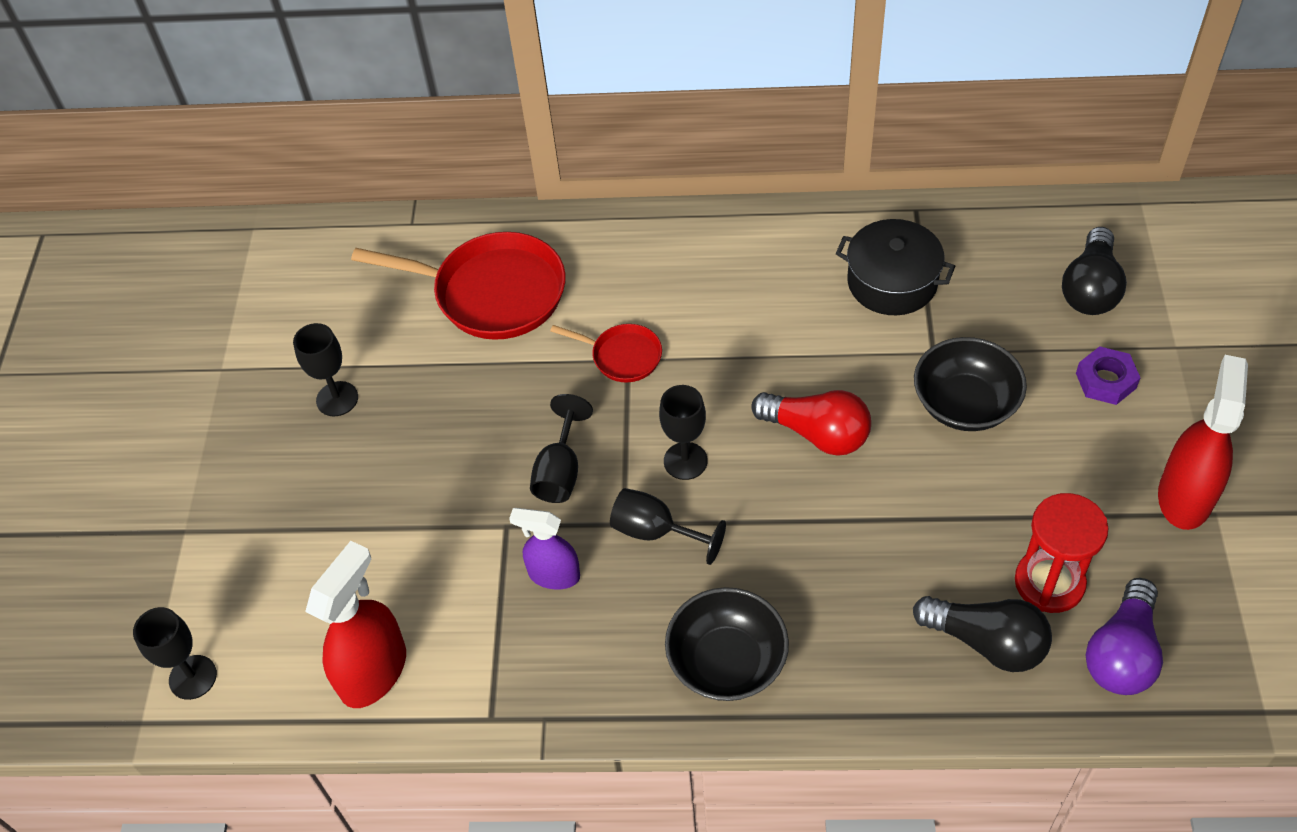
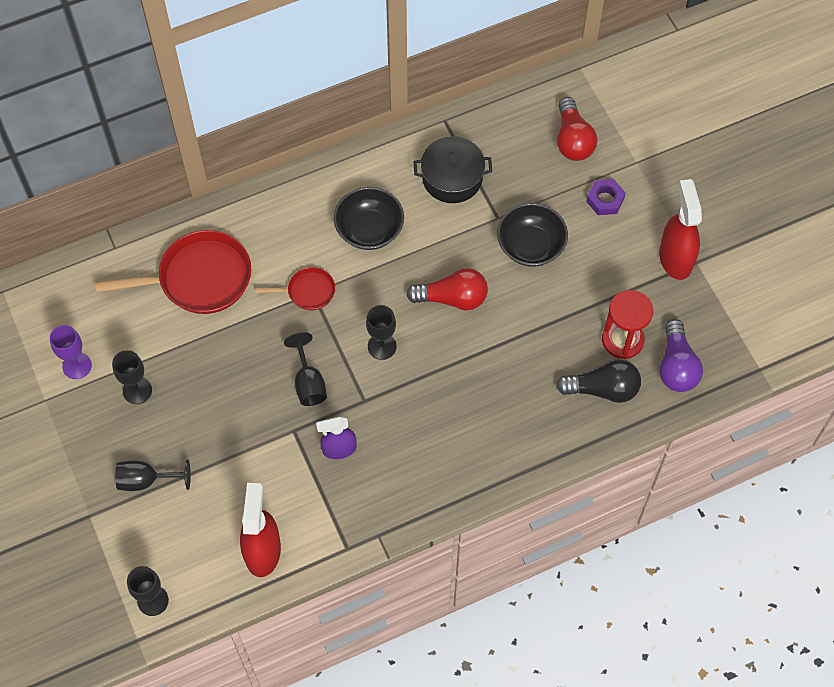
camera: 30 degrees left, 10 degrees up
black goblet [610,488,726,565] -> black goblet moved to [115,459,191,491]
black bowl [665,587,789,701] -> black bowl moved to [334,187,404,250]
black light bulb [1062,227,1127,315] -> red light bulb [557,97,597,161]
none -> purple goblet [50,325,92,379]

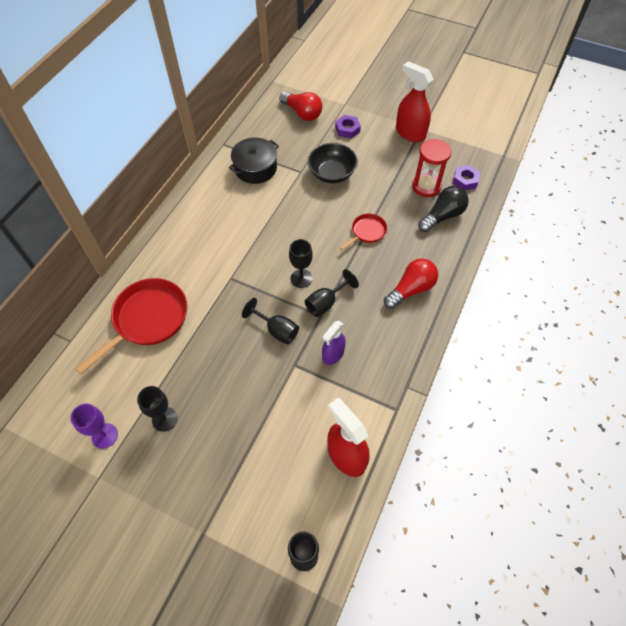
camera: 40 degrees left, 5 degrees down
black goblet [115,459,191,491] -> black goblet moved to [305,269,359,317]
red pan [256,267,335,310] -> red pan moved to [340,214,387,250]
black bowl [334,187,404,250] -> none
red light bulb [406,268,488,310] -> red light bulb moved to [384,259,438,309]
purple light bulb [659,319,703,392] -> purple nut [453,165,480,190]

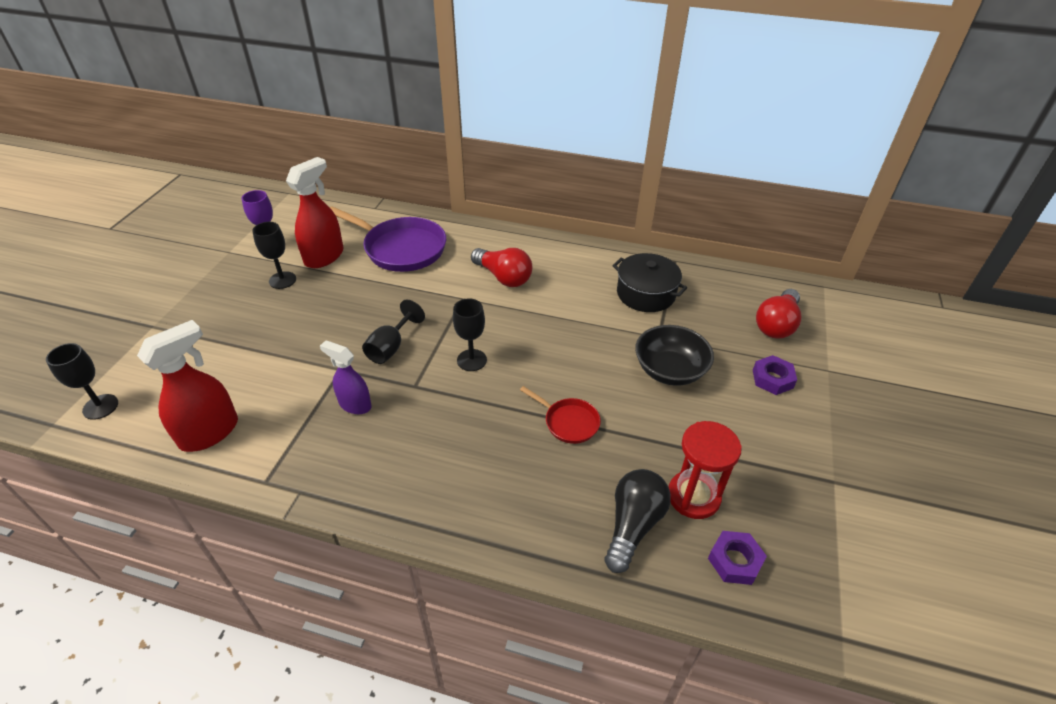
camera: 80 degrees right, 15 degrees down
red pan [75,278,187,374] -> purple pan [330,206,446,272]
black goblet [305,269,359,317] -> none
red light bulb [384,259,438,309] -> red light bulb moved to [471,248,532,287]
red spray bottle [396,61,434,142] -> red spray bottle moved to [286,157,343,268]
black light bulb [418,186,469,232] -> black light bulb turned 105 degrees counterclockwise [604,469,671,573]

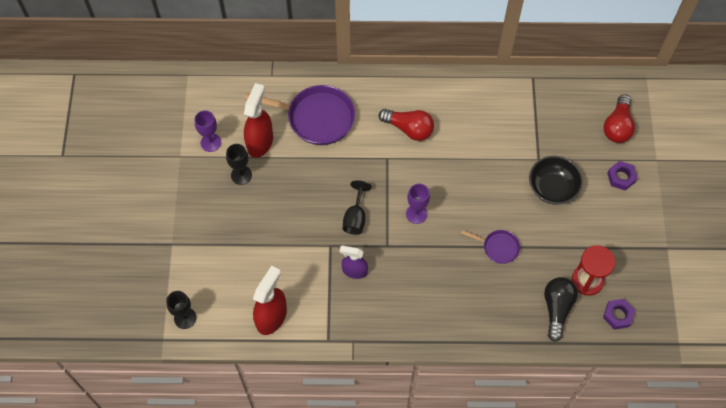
camera: 15 degrees left, 20 degrees up
black goblet [453,298,487,371] -> purple goblet [406,184,430,224]
red pan [520,386,601,444] -> purple pan [461,230,520,264]
black pot [612,253,687,312] -> none

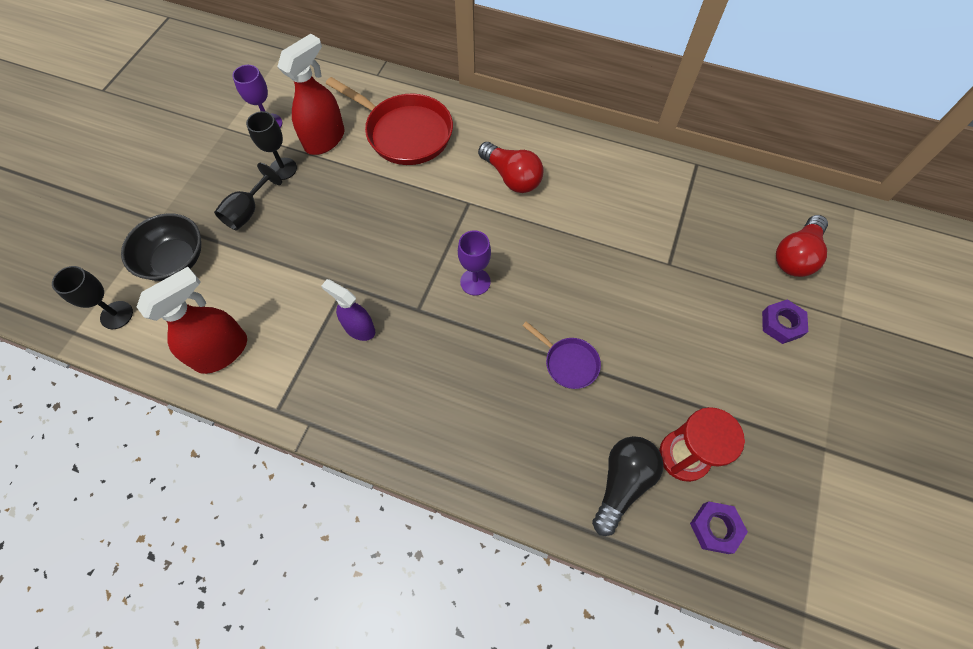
camera: 20 degrees right, 0 degrees up
purple pan [244,85,355,145] -> red pan [326,77,453,165]
black goblet [343,180,372,235] -> black goblet moved to [214,163,282,230]
black bowl [529,156,583,205] -> black bowl moved to [121,213,201,281]

